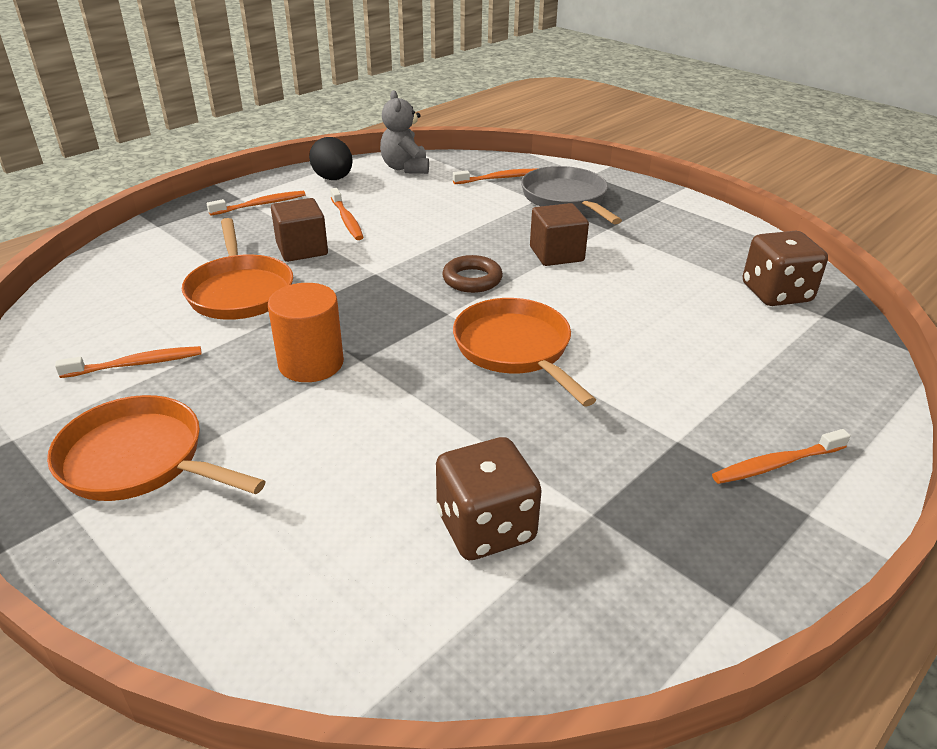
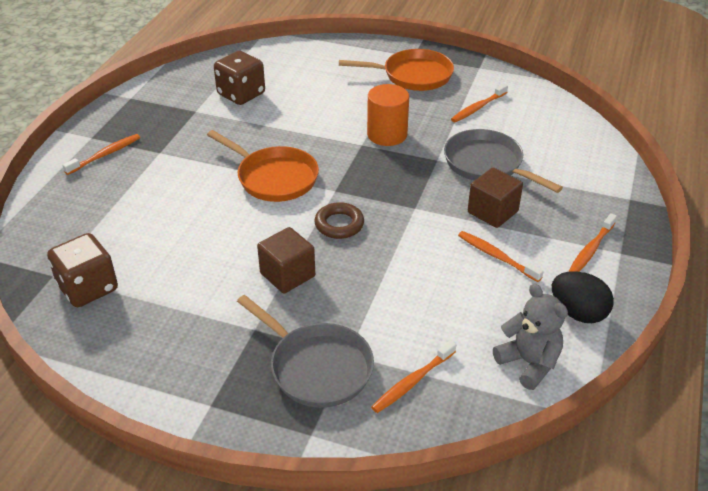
camera: 155 degrees right, 5 degrees up
orange pan [182,218,293,320] -> grey pan [444,129,563,193]

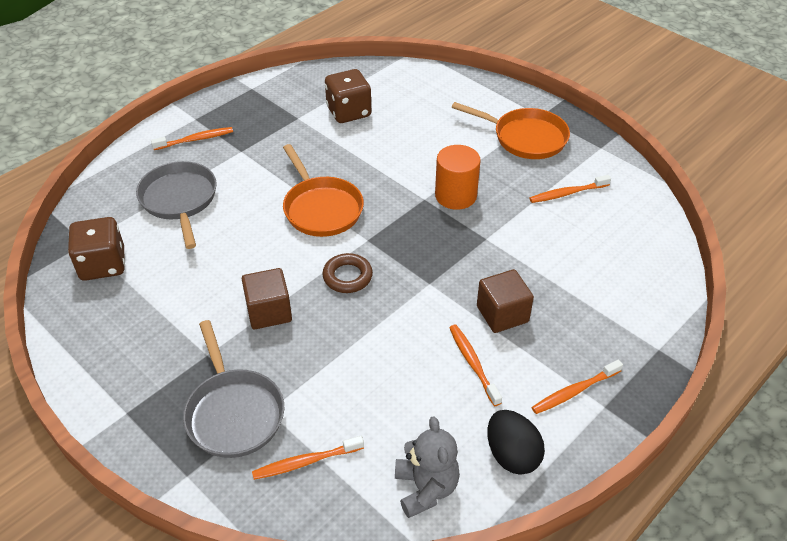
camera: 25 degrees right, 5 degrees up
grey pan [444,129,563,193] -> grey pan moved to [136,161,217,249]

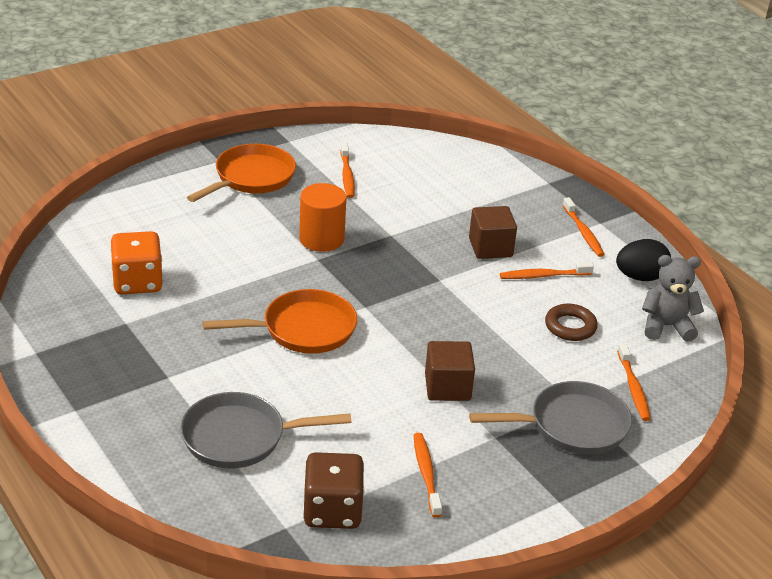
camera: 80 degrees left, 10 degrees down
orange toothbrush [151,127,233,150] -> orange toothbrush moved to [414,433,442,518]
brown ring [322,253,373,293] -> brown ring moved to [545,304,598,341]
brown dice [325,69,371,123] -> orange dice [110,231,163,294]

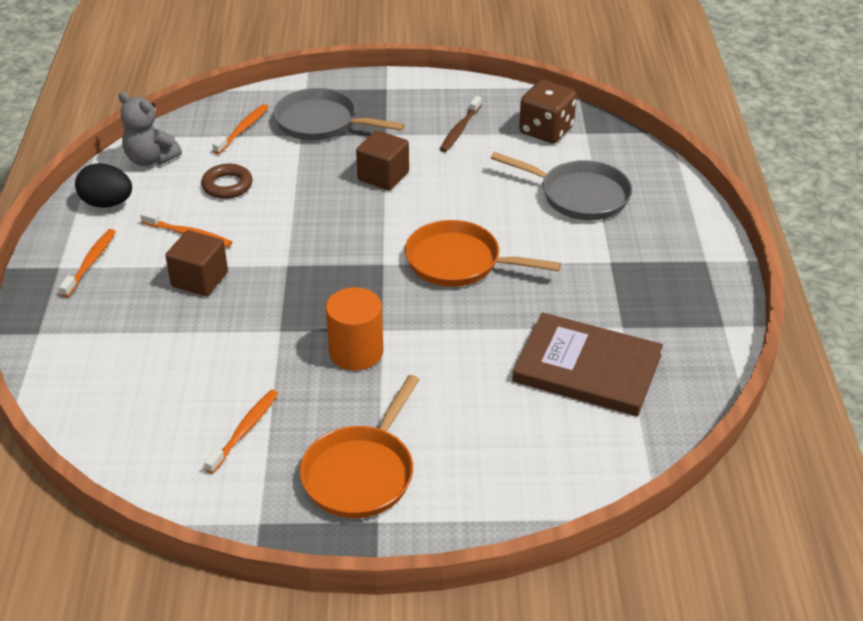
camera: 145 degrees left, 5 degrees up
orange dice [110,231,163,294] -> brown book [512,312,663,417]
orange pan [187,144,296,202] -> orange pan turned 45 degrees counterclockwise [300,375,420,518]
orange toothbrush [414,433,442,518] -> brown toothbrush [440,96,482,152]

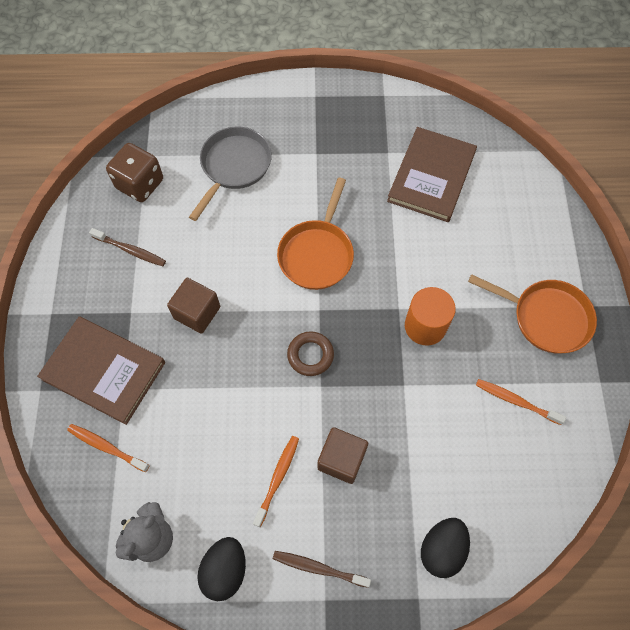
camera: 90 degrees left, 25 degrees up
orange toothbrush [59,229,116,297] -> brown toothbrush [273,551,371,588]
brown ring [201,163,252,199] -> brown ring moved to [287,331,334,376]
grey pan [273,88,405,141] -> brown book [37,317,165,425]
none -> black egg [421,518,470,578]

